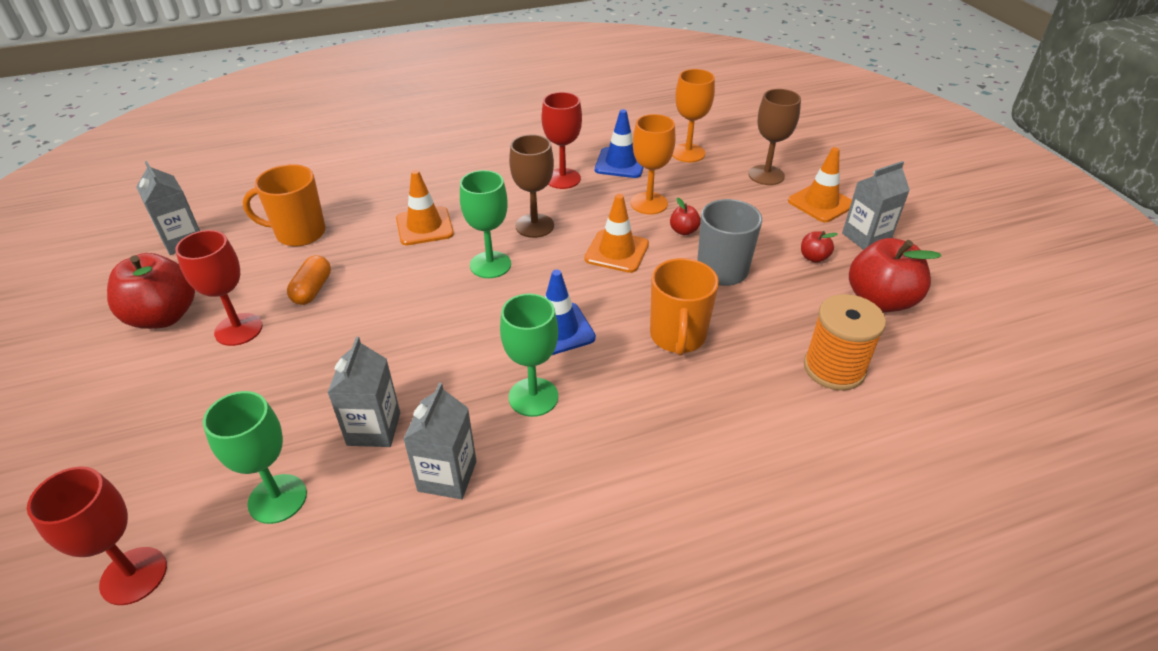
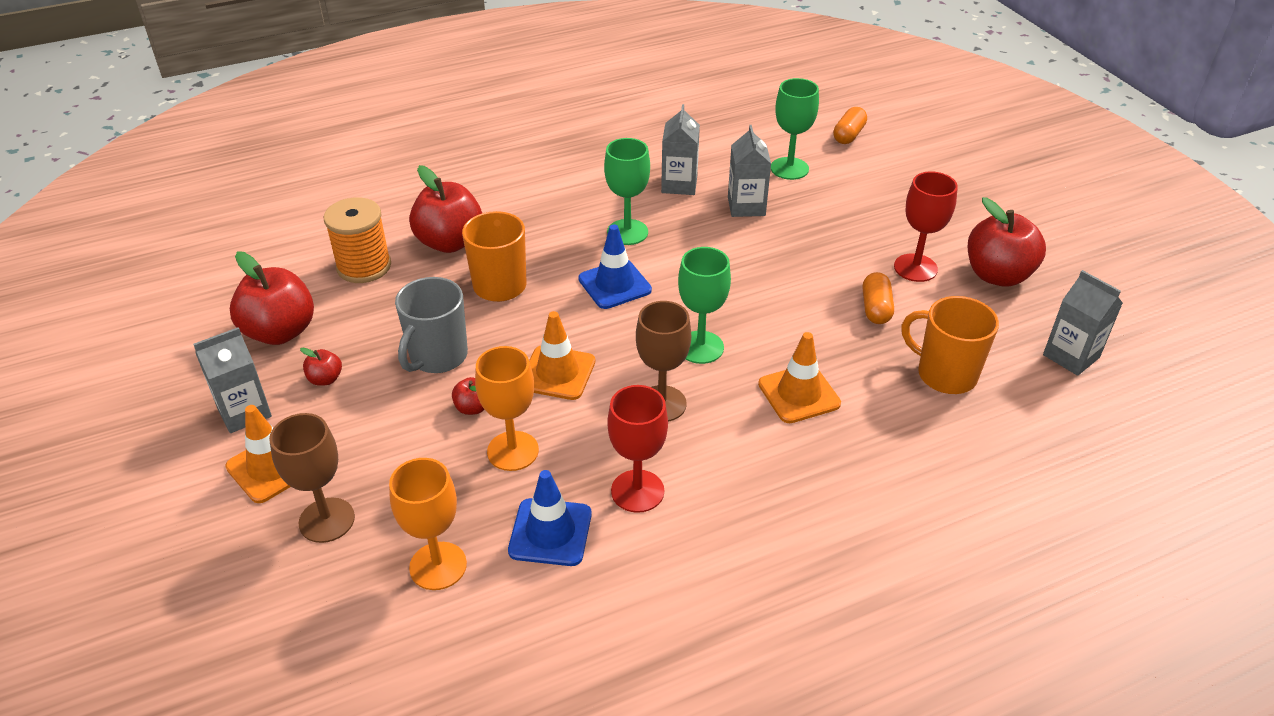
camera: 175 degrees right, 0 degrees up
red goblet [27,466,167,605] -> orange capsule [833,107,867,144]
orange mug [243,164,326,246] -> orange mug turned 135 degrees counterclockwise [902,296,999,394]
none -> red apple [409,165,482,253]

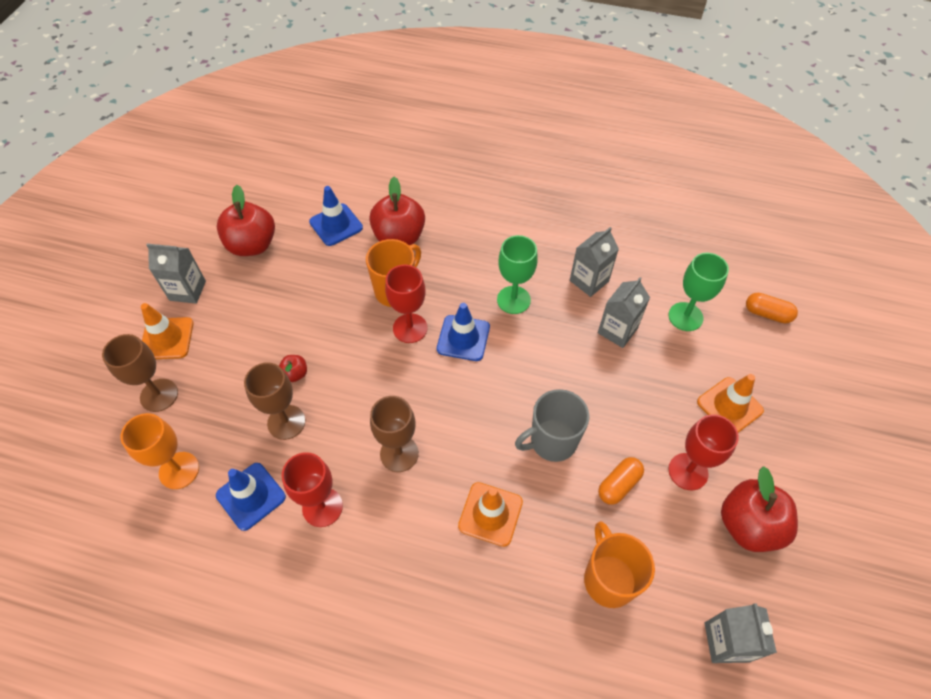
camera: 40 degrees right, 15 degrees up
red apple [300,348,342,386] -> none
orange spool [324,197,391,283] -> blue traffic cone [309,186,363,246]
grey mug [395,277,468,373] -> grey mug moved to [515,389,590,462]
orange goblet [475,346,539,471] -> brown goblet [244,362,305,440]
orange traffic cone [529,311,595,400] -> orange traffic cone moved to [697,374,764,433]
green goblet [678,247,731,364] -> none
orange capsule [833,107,867,144] -> orange capsule turned 45 degrees clockwise [746,293,798,324]
none -> red goblet [385,264,427,343]

